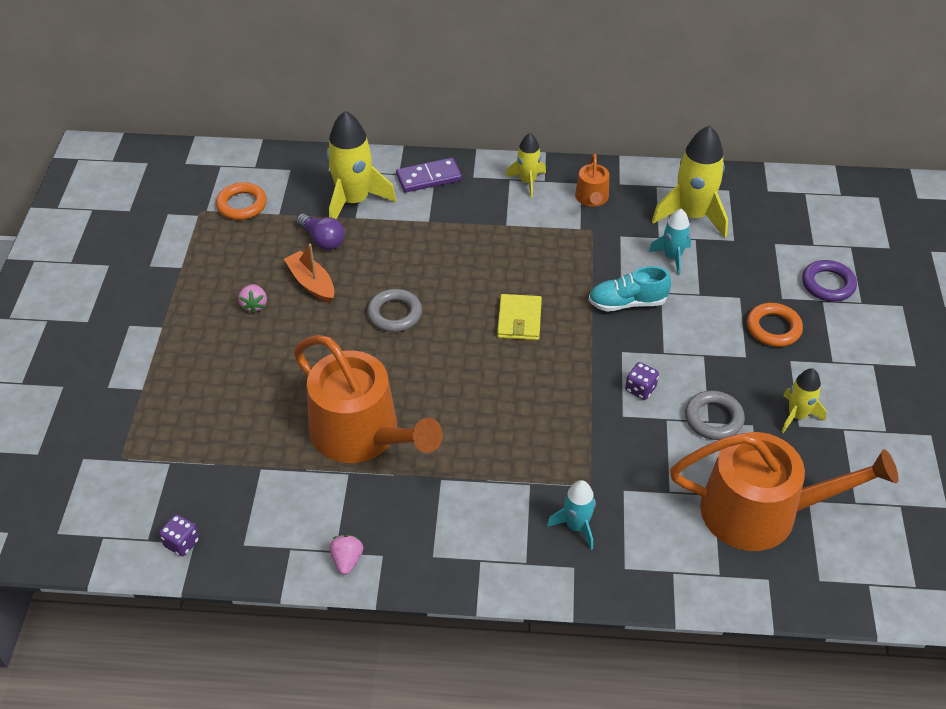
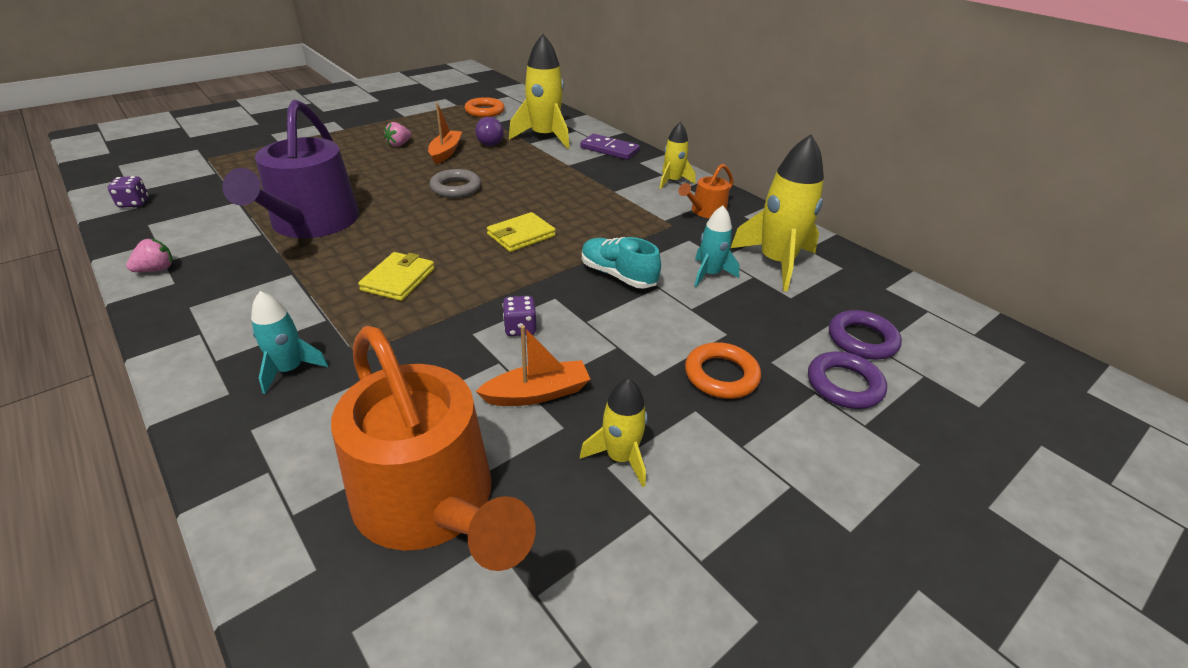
camera: 45 degrees right, 10 degrees down
orange watering can [294,335,443,463] -> purple watering can [222,100,359,238]
grey ring [685,391,745,440] -> orange boat [475,325,591,406]
none -> yellow wallet [358,252,435,301]
none -> purple ring [829,310,902,360]

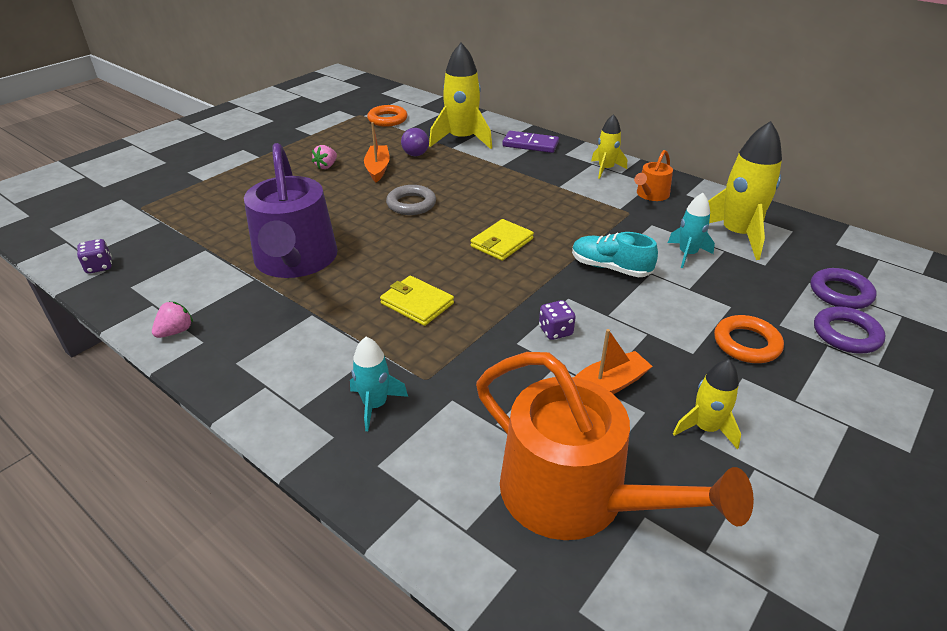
camera: 10 degrees left, 0 degrees up
yellow wallet [358,252,435,301] -> yellow wallet turned 60 degrees counterclockwise [380,276,454,326]

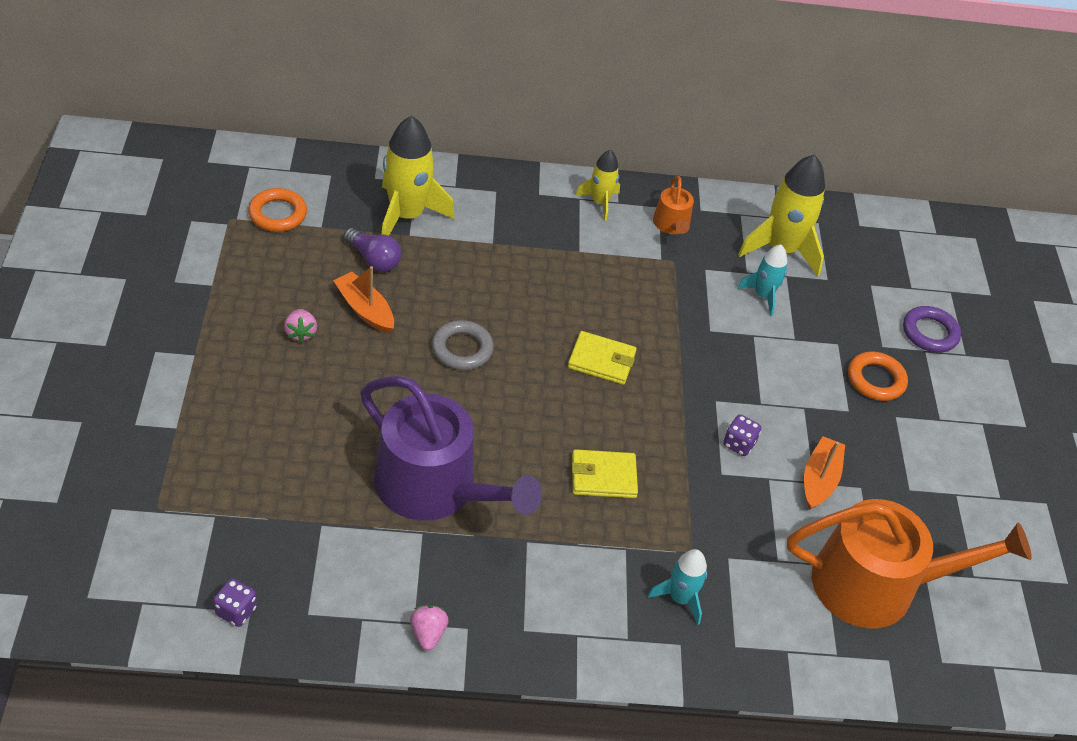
camera: 45 degrees left, 10 degrees up
yellow wallet [471,219,534,261] -> yellow wallet turned 75 degrees counterclockwise [568,331,637,385]
purple domino [502,131,559,153] -> none
turquoise shoe [572,232,658,277] -> none
yellow rocket [673,359,741,449] -> none
purple ring [811,268,876,309] -> none

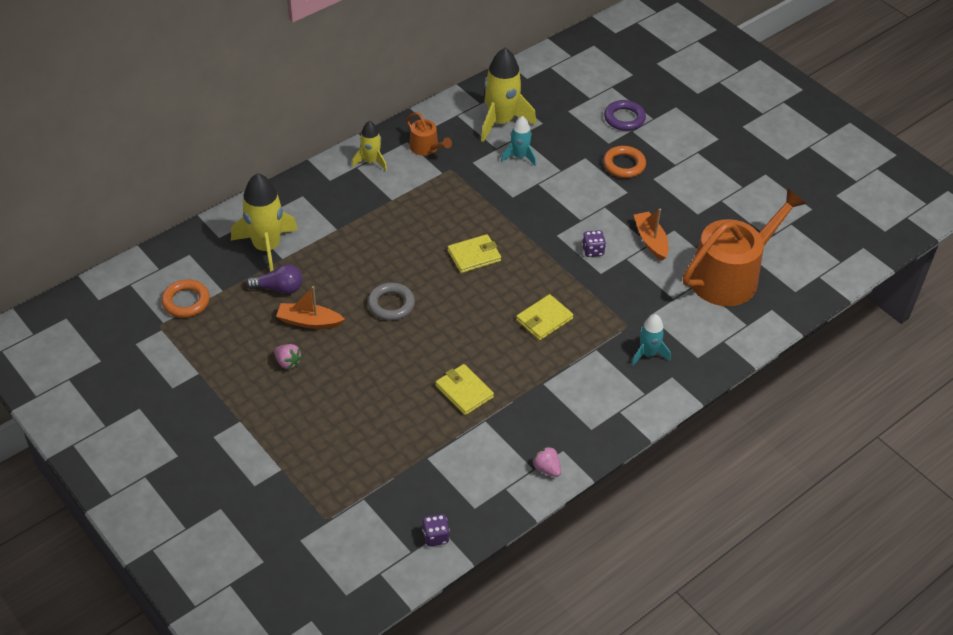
camera: 35 degrees left, 0 degrees up
purple watering can [360,376,542,521] -> yellow wallet [435,364,494,415]

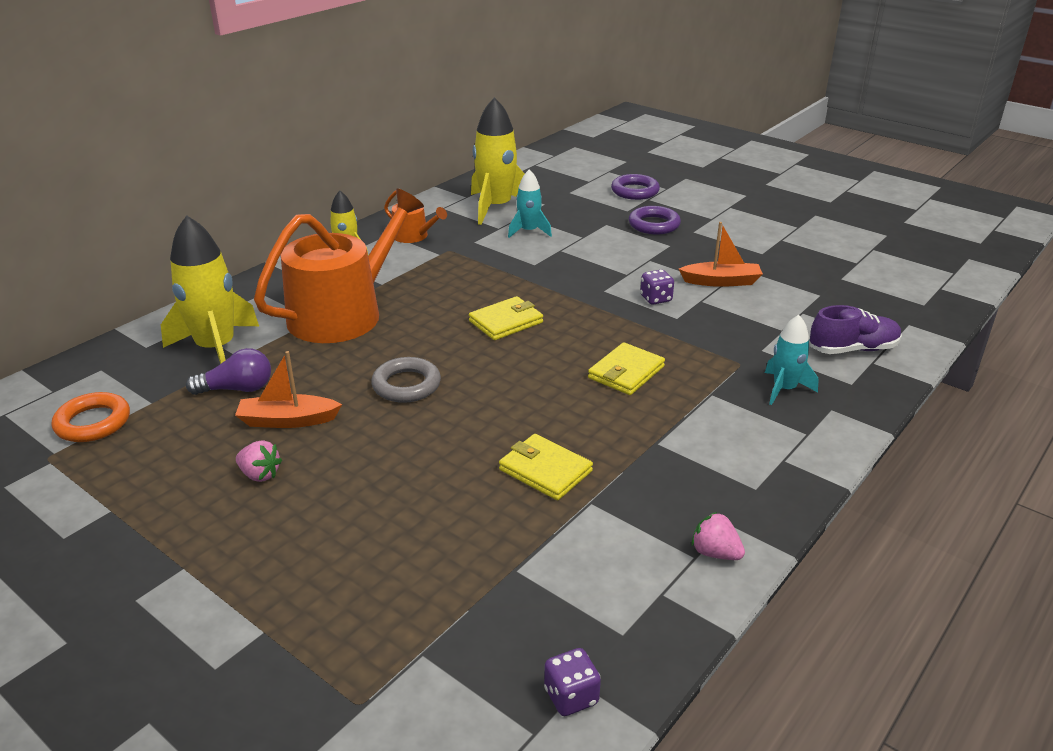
camera: 10 degrees left, 15 degrees down
orange ring [603,146,646,178] -> purple ring [629,206,681,234]
orange boat [634,209,669,261] -> orange boat turned 120 degrees clockwise [679,222,763,287]
orange watering can [683,188,806,306] -> orange watering can moved to [254,189,424,343]
none -> purple shoe [810,305,902,354]

